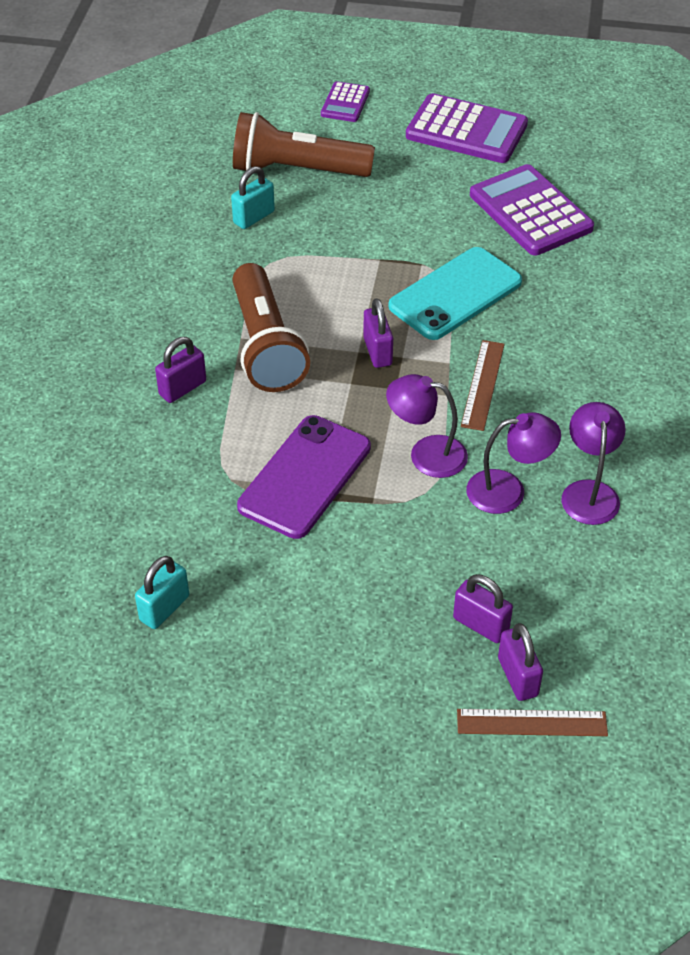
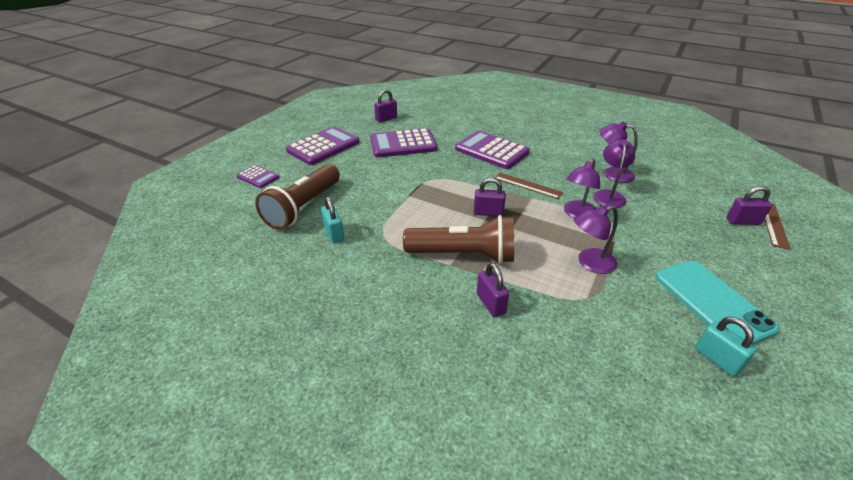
camera: 70 degrees left, 10 degrees down
purple phone [237,415,371,539] -> purple lamp [574,205,618,274]
turquoise phone [389,247,522,340] -> turquoise phone moved to [656,261,779,345]
purple padlock [453,574,513,643] -> purple padlock moved to [374,90,397,122]
none -> purple calculator [455,131,530,169]

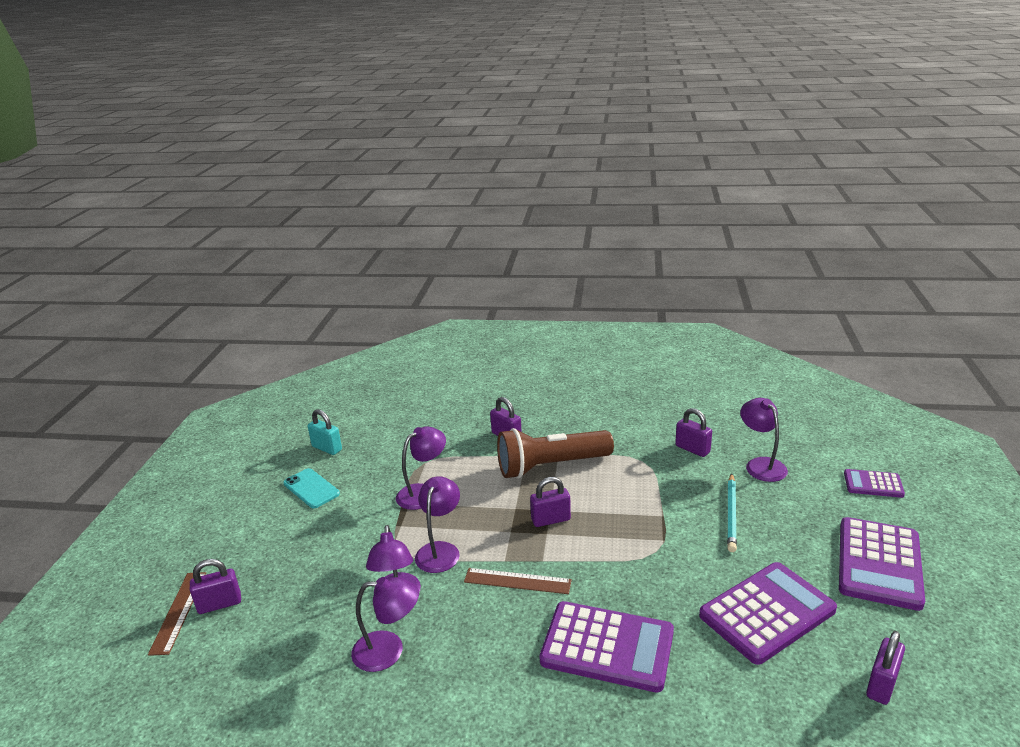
camera: 160 degrees right, 10 degrees down
brown flashlight [255,164,340,230] -> purple lamp [740,398,788,482]
turquoise padlock [321,197,344,244] -> purple padlock [675,408,712,457]
turquoise phone [656,261,779,345] -> turquoise phone [283,468,340,508], size x0.61
none -> turquoise pencil [727,473,737,552]

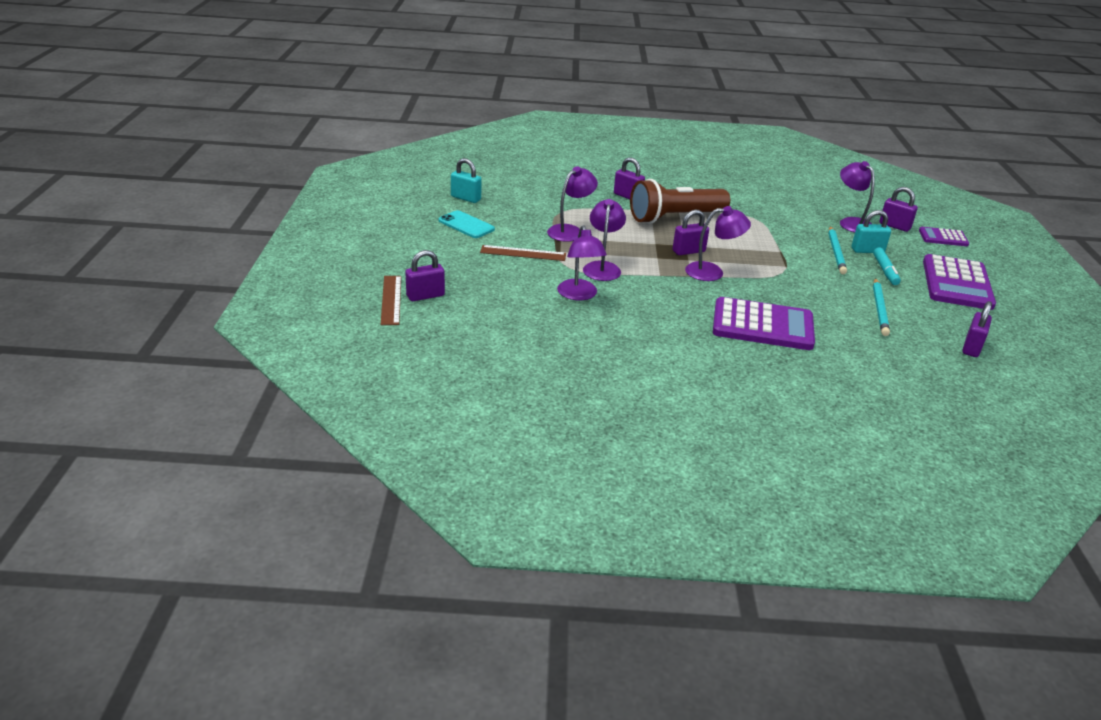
camera: 10 degrees left, 5 degrees up
purple lamp [351,577,419,672] -> purple lamp moved to [685,206,751,281]
brown ruler [464,568,572,594] -> brown ruler moved to [480,245,566,261]
purple padlock [675,408,712,457] -> purple padlock moved to [879,187,918,232]
purple calculator [699,562,837,665] -> turquoise pencil [873,278,890,336]
none -> turquoise padlock [851,210,891,253]
none -> turquoise marker [873,247,901,285]

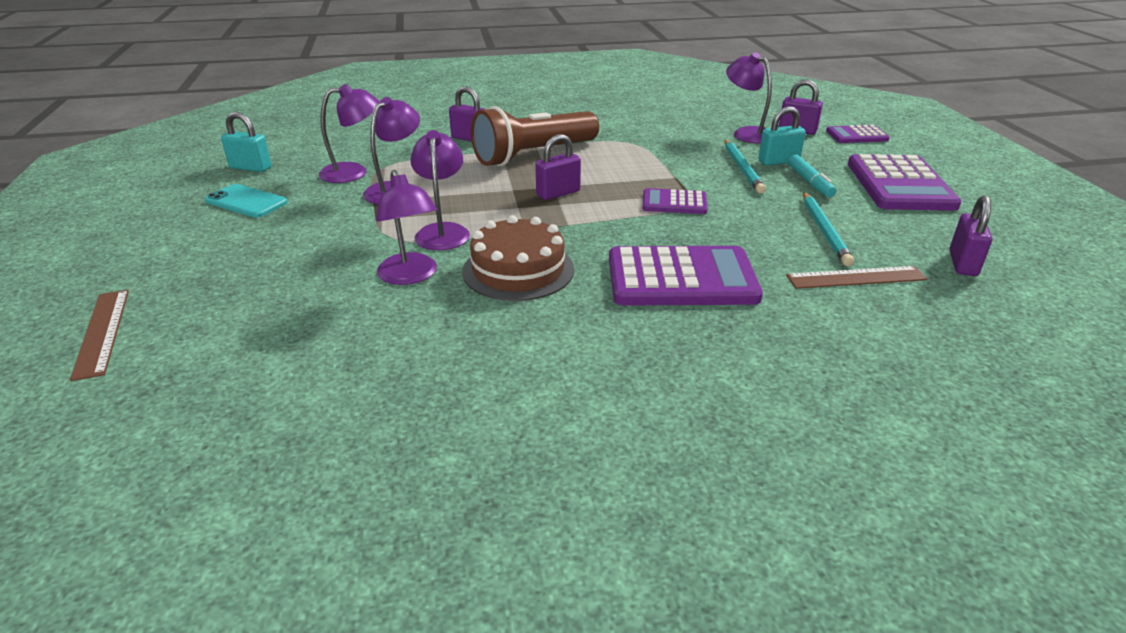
camera: 10 degrees left, 0 degrees up
purple padlock [405,250,445,301] -> none
brown ruler [480,245,566,261] -> brown ruler moved to [786,266,927,289]
purple lamp [685,206,751,281] -> purple lamp moved to [319,84,379,183]
none -> brown cake [462,215,574,301]
none -> purple calculator [642,188,708,214]

